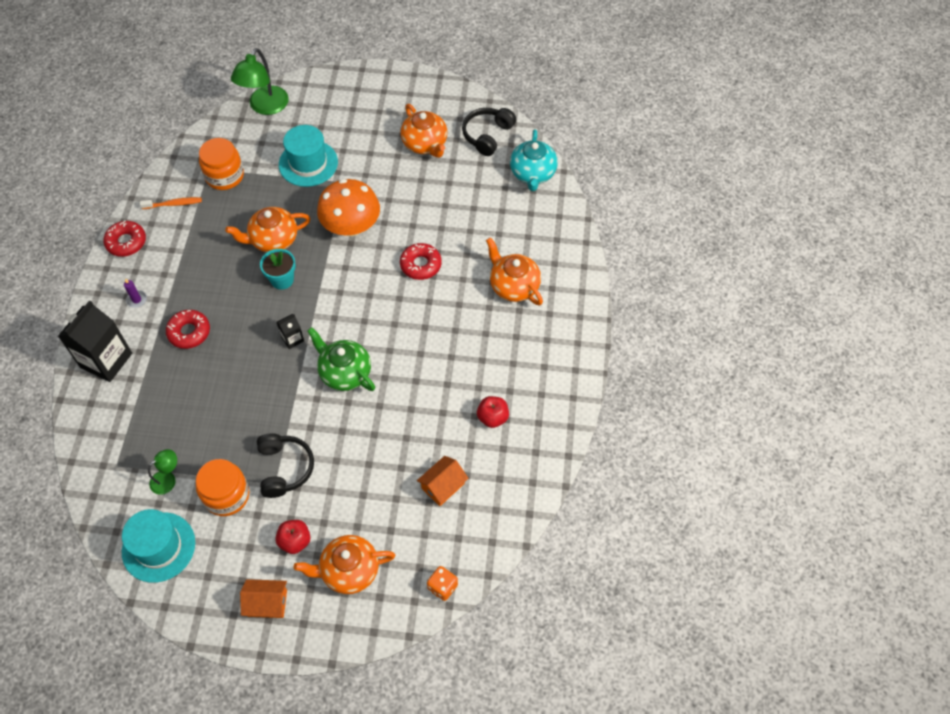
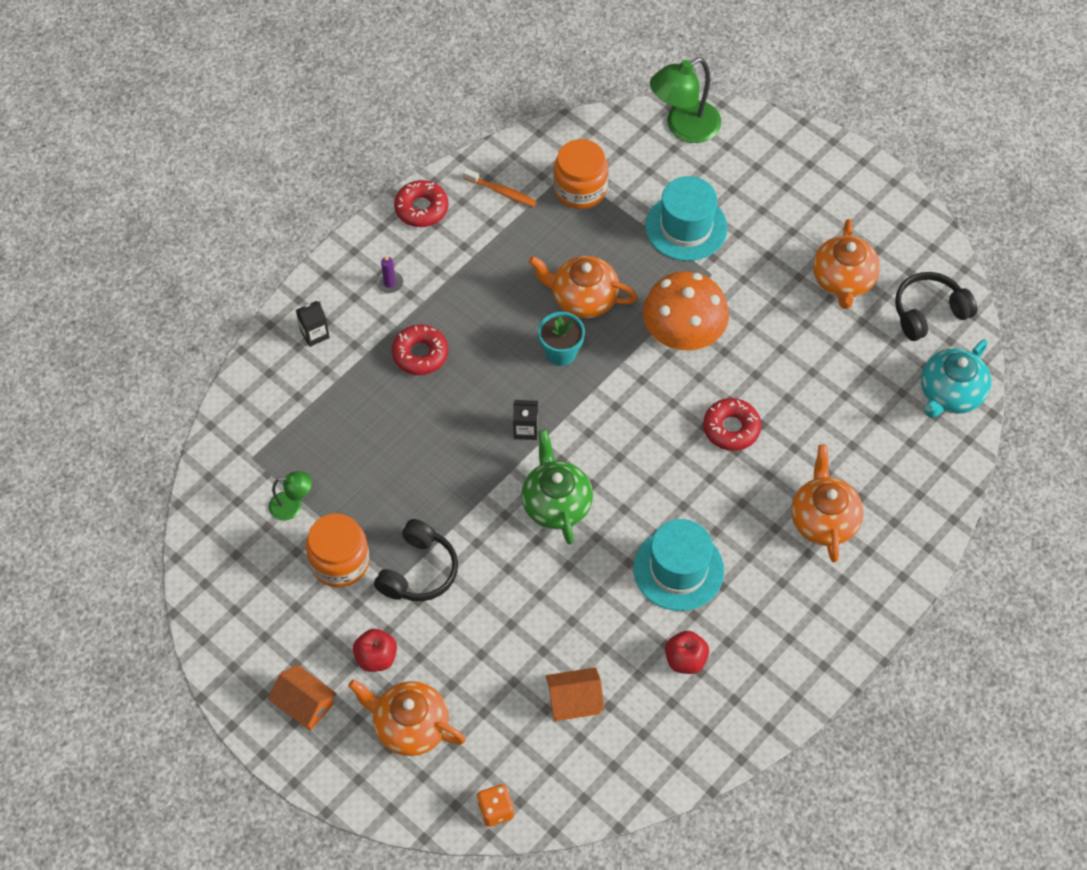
camera: 35 degrees right, 0 degrees up
black carton [58,300,132,382] -> black carton [296,301,330,347], size x0.47
turquoise hat [122,509,195,583] -> turquoise hat moved to [634,519,724,611]

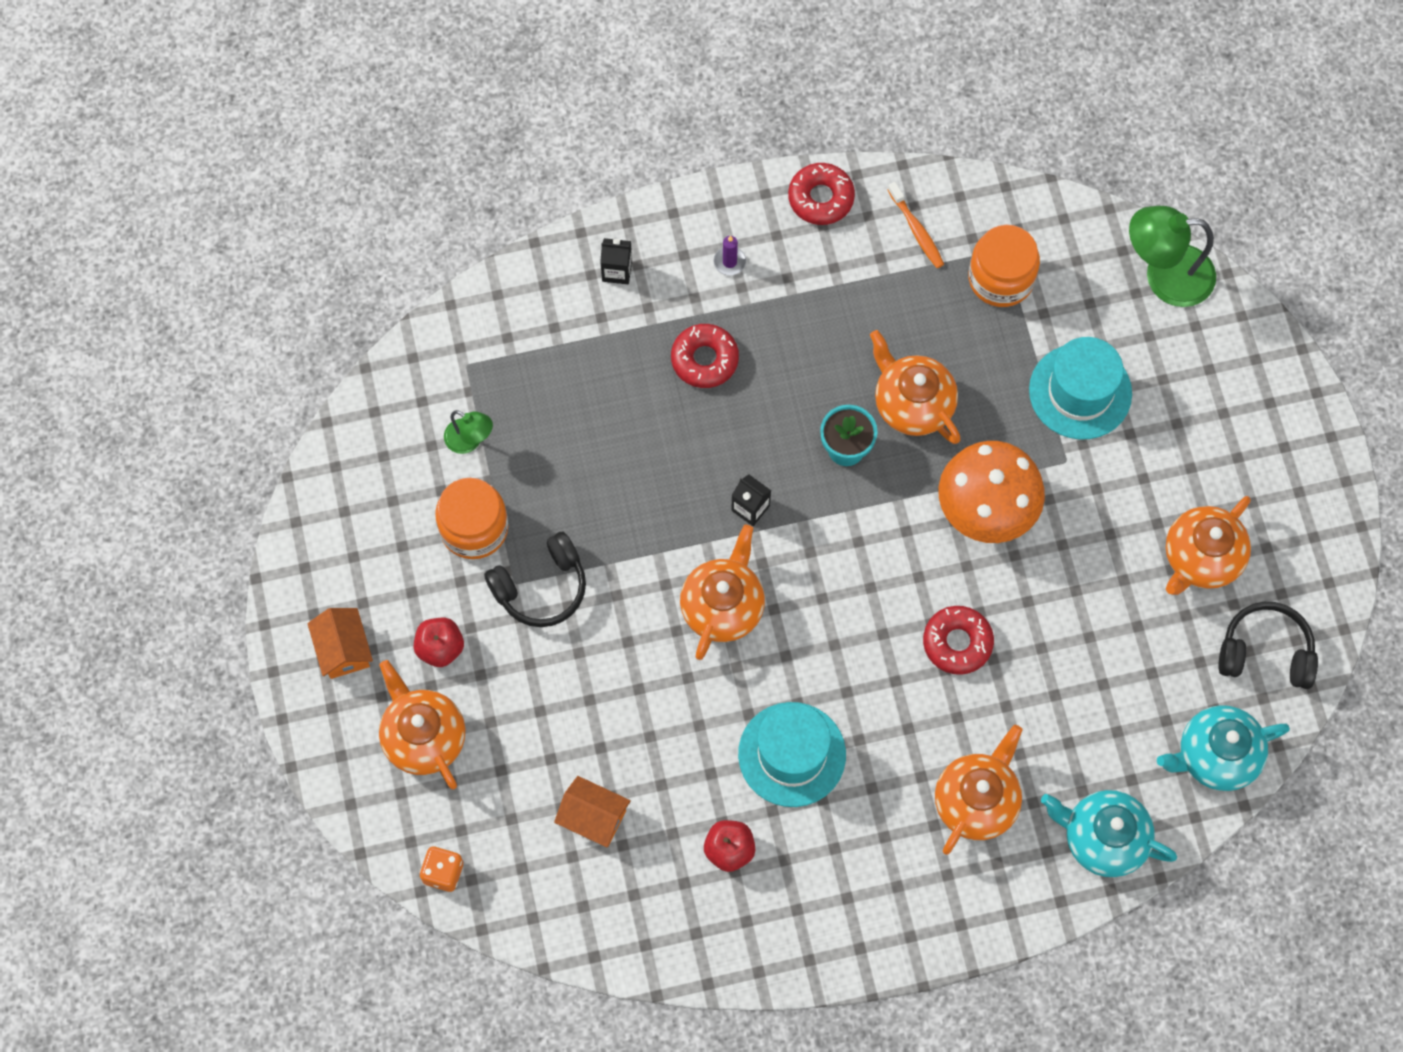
camera: 35 degrees right, 10 degrees up
green teapot [521,430,593,544] -> orange teapot [680,524,765,660]
none -> turquoise teapot [1041,790,1177,877]

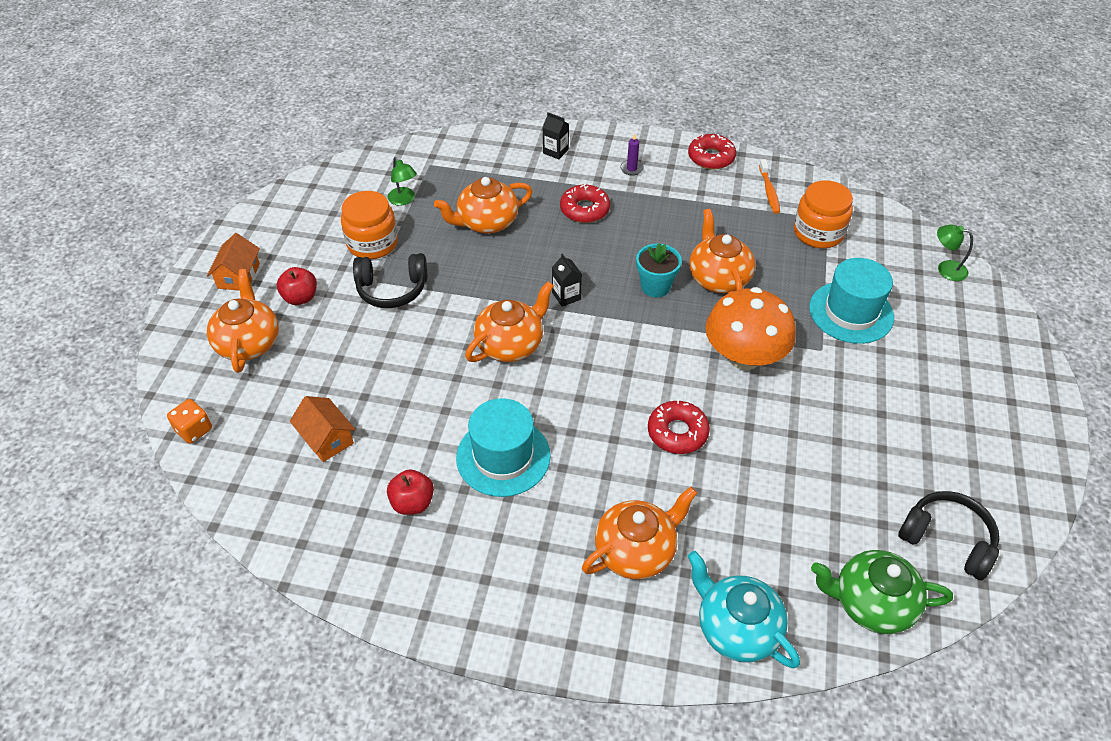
camera: 25 degrees right, 20 degrees down
green lamp [1129,206,1216,307] -> green lamp [937,224,973,281], size x0.54
turquoise teapot [1157,705,1290,791] -> green teapot [811,550,953,634]
orange teapot [1166,496,1251,595] -> orange teapot moved to [434,177,533,234]

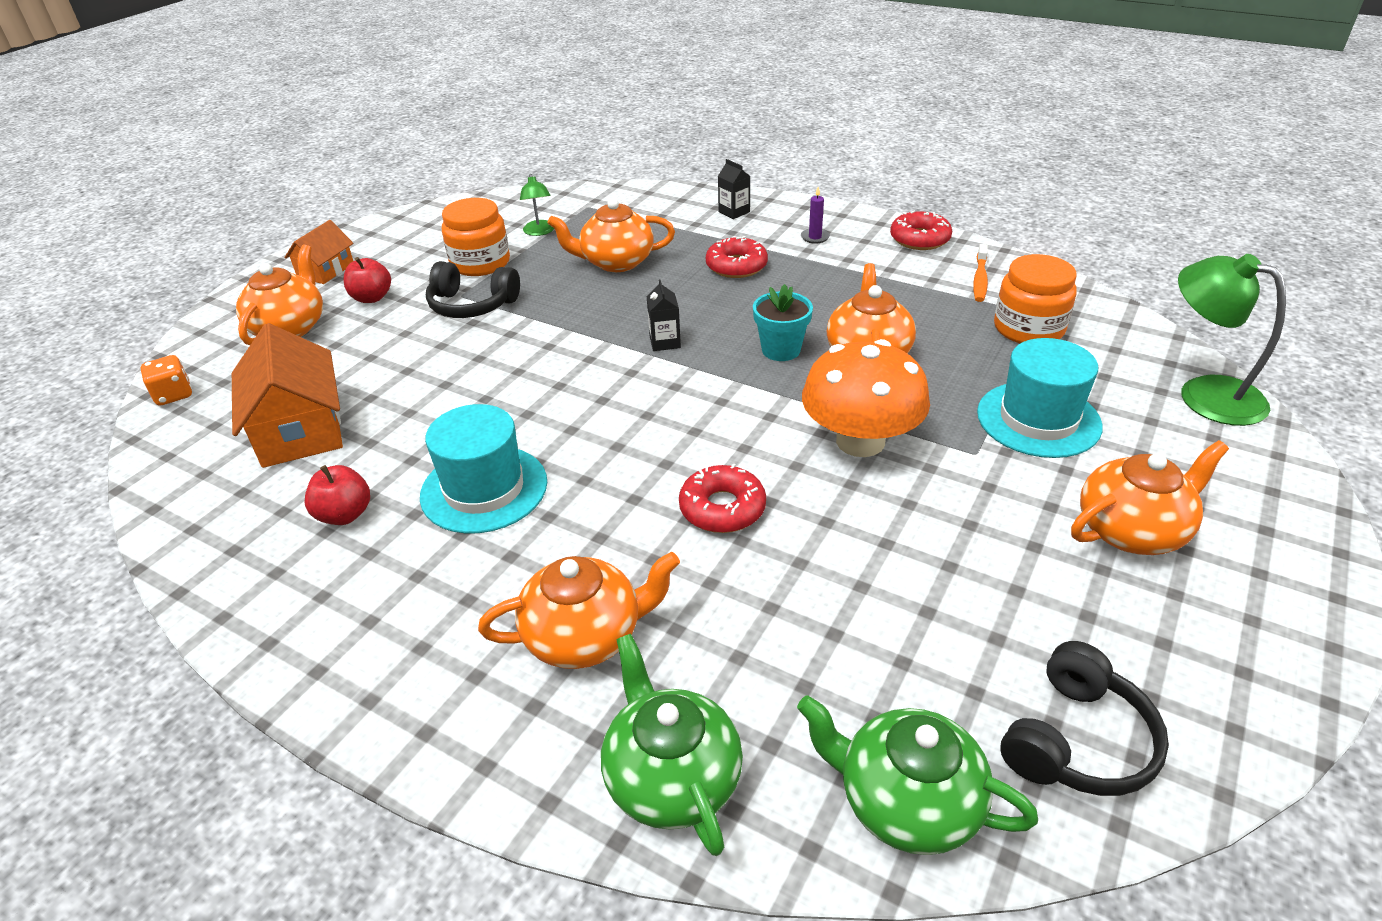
camera: 20 degrees right, 10 degrees down
orange house [290,396,356,462] -> orange house [232,323,343,468], size x1.70
orange teapot [465,281,554,362] -> orange teapot moved to [1071,440,1229,555]
turquoise teapot [688,551,800,668] -> green teapot [601,634,743,856]
black headphones [898,491,999,580] -> black headphones turned 75 degrees clockwise [1000,641,1169,796]
green lamp [937,224,973,281] -> green lamp [1178,254,1286,426], size x1.86

